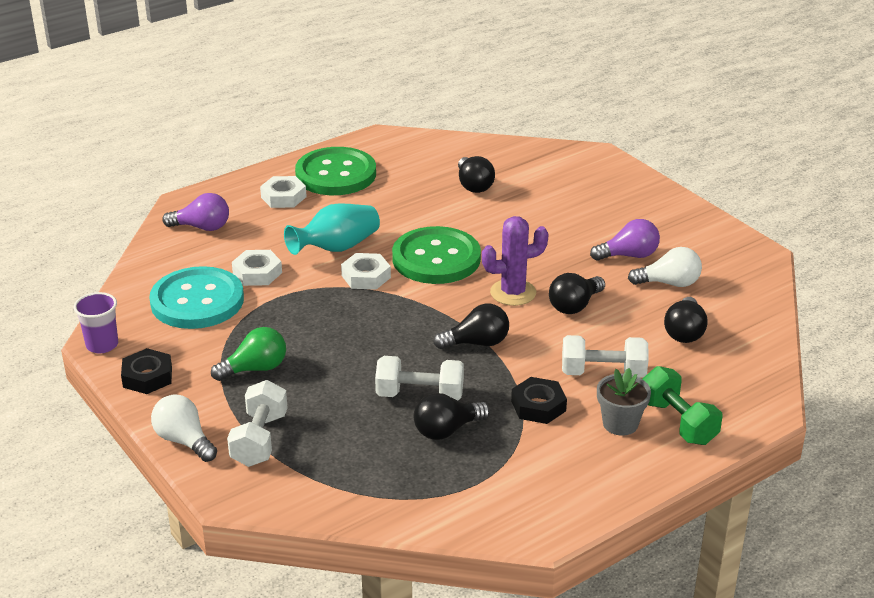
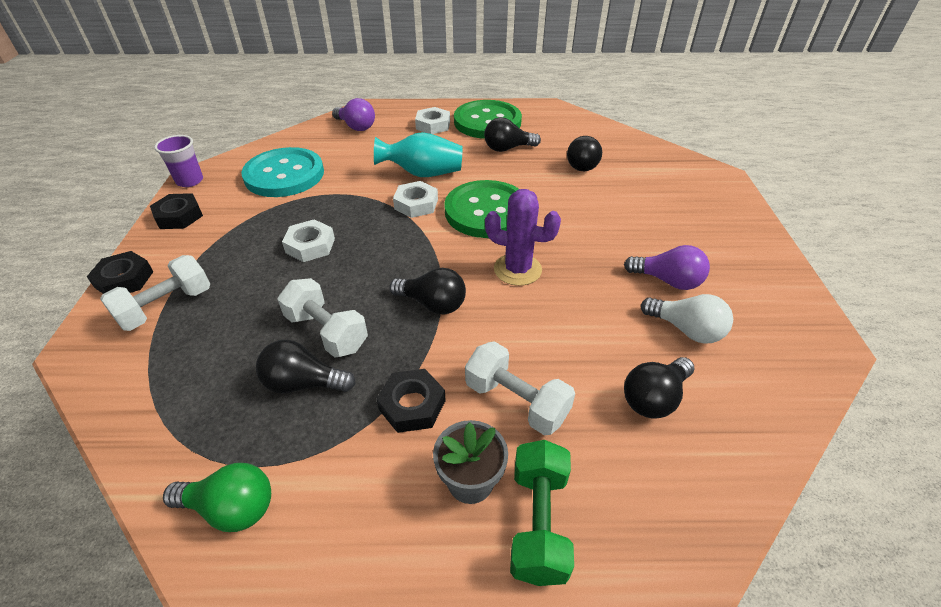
camera: 35 degrees right, 10 degrees up
white light bulb [151,394,217,462] -> black nut [87,251,154,294]
green light bulb [211,327,286,381] -> green light bulb moved to [163,463,271,532]
white nut [232,250,282,286] -> white nut moved to [282,219,335,262]
black light bulb [549,273,605,314] -> black light bulb moved to [484,117,541,152]

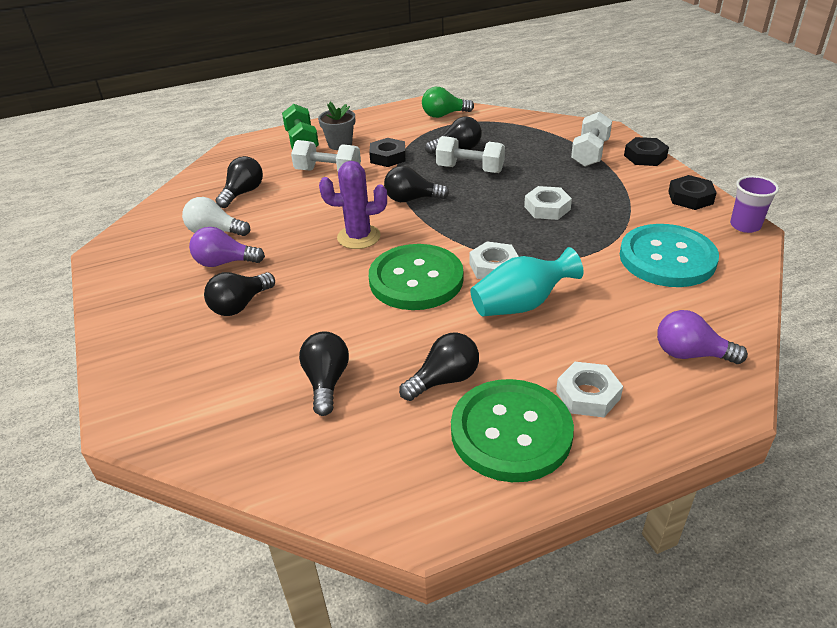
camera: 160 degrees right, 5 degrees down
none -> black light bulb [204,272,275,316]

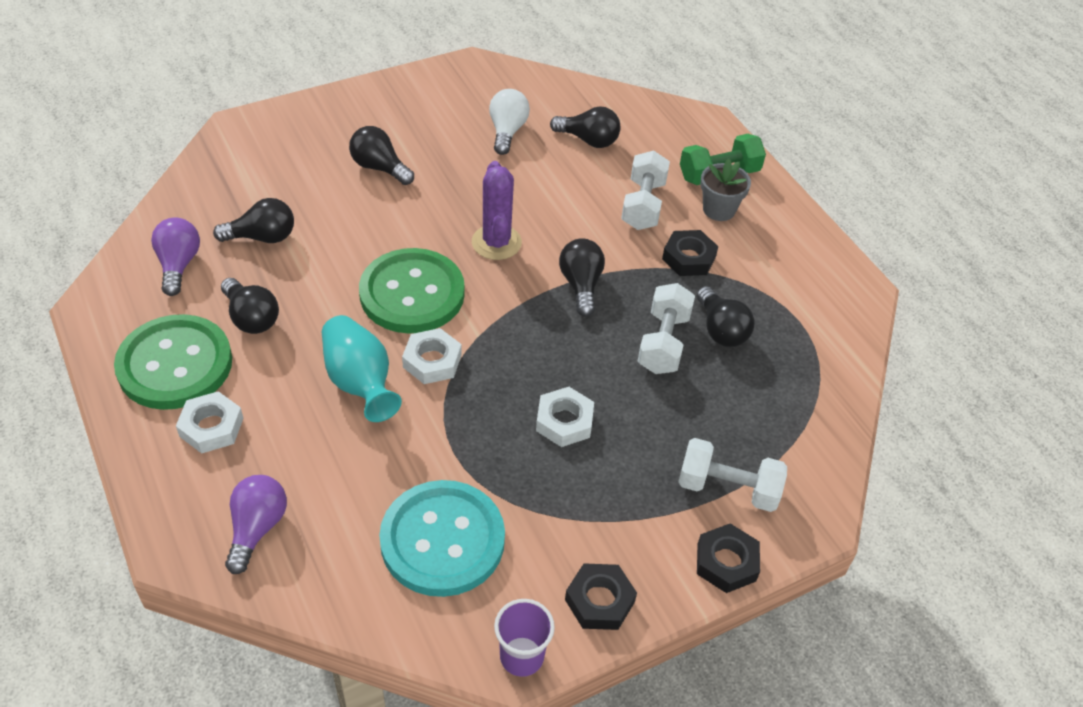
camera: 80 degrees right, 10 degrees up
purple light bulb [189,227,265,267] -> purple light bulb moved to [151,217,200,296]
green light bulb [422,87,474,118] -> none

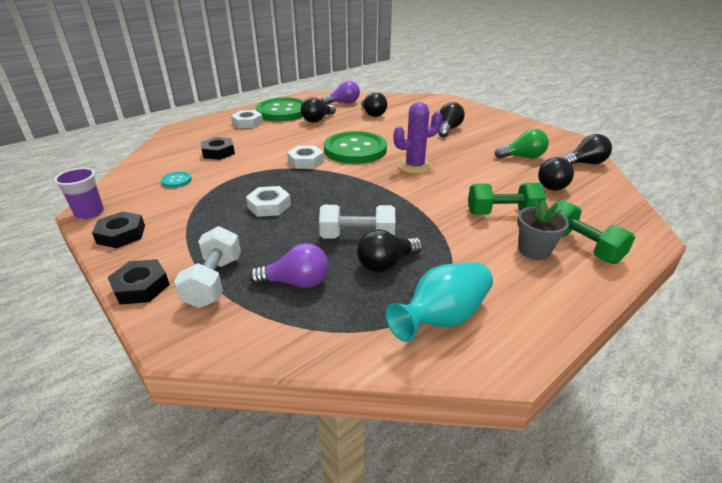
camera: 80 degrees right, 15 degrees down
purple light bulb [225,475,287,574] -> purple light bulb moved to [249,243,329,288]
turquoise vase [322,315,402,422] -> turquoise vase moved to [385,262,493,342]
turquoise button [379,480,505,597] -> turquoise button [161,172,192,188], size x0.40
white light bulb [489,89,530,155] -> green light bulb [495,129,549,159]
black light bulb [559,238,605,317] -> black light bulb moved to [560,134,612,165]
white dumbbell [621,150,670,230] -> green dumbbell [468,183,546,215]
black nut [662,230,718,276] -> black nut moved to [201,137,235,160]

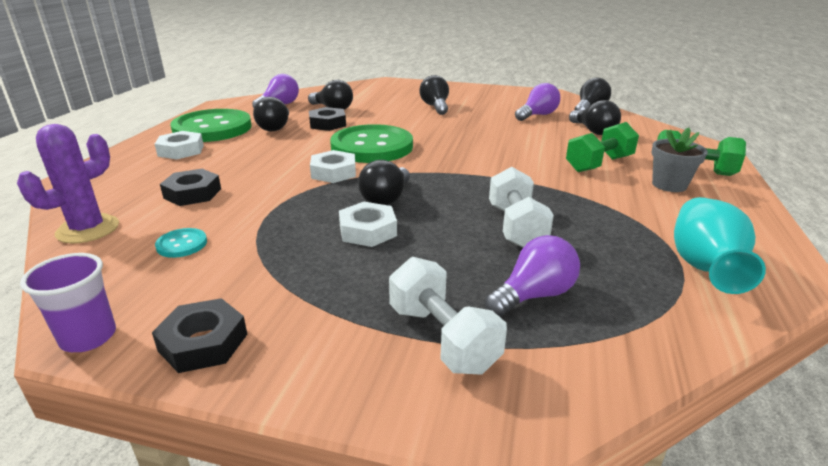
camera: 35 degrees left, 5 degrees down
black nut [108,259,170,305] -> black nut moved to [309,107,346,131]
white dumbbell [319,205,395,239] -> white dumbbell turned 60 degrees counterclockwise [489,167,554,248]
black light bulb [357,229,423,272] -> black light bulb moved to [358,160,410,205]
purple cactus [393,102,442,174] -> purple cactus moved to [17,124,119,244]
green light bulb [495,129,549,159] -> purple light bulb [515,83,560,121]

